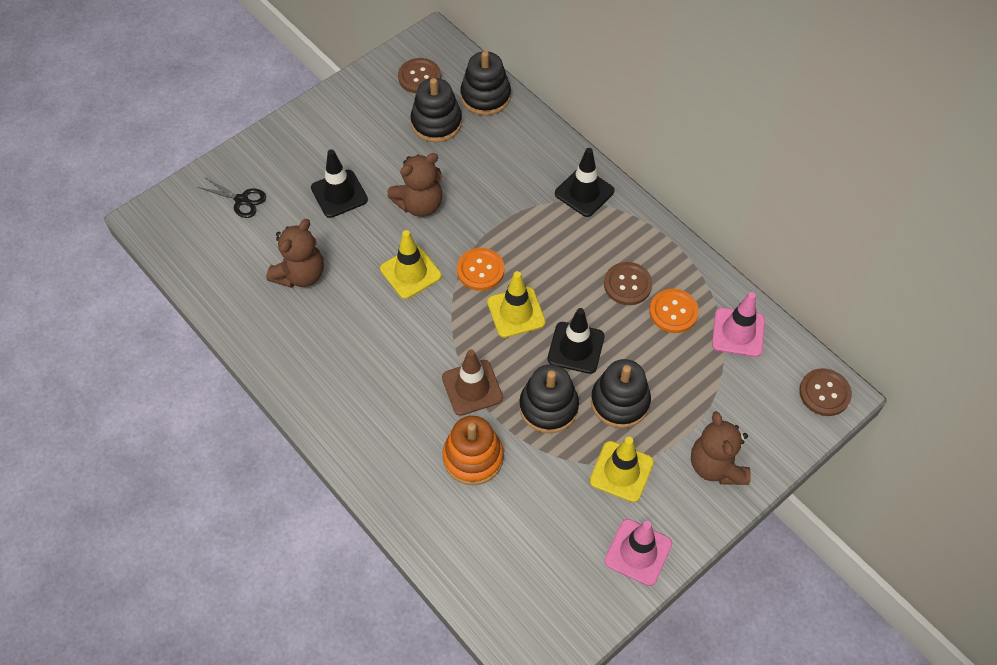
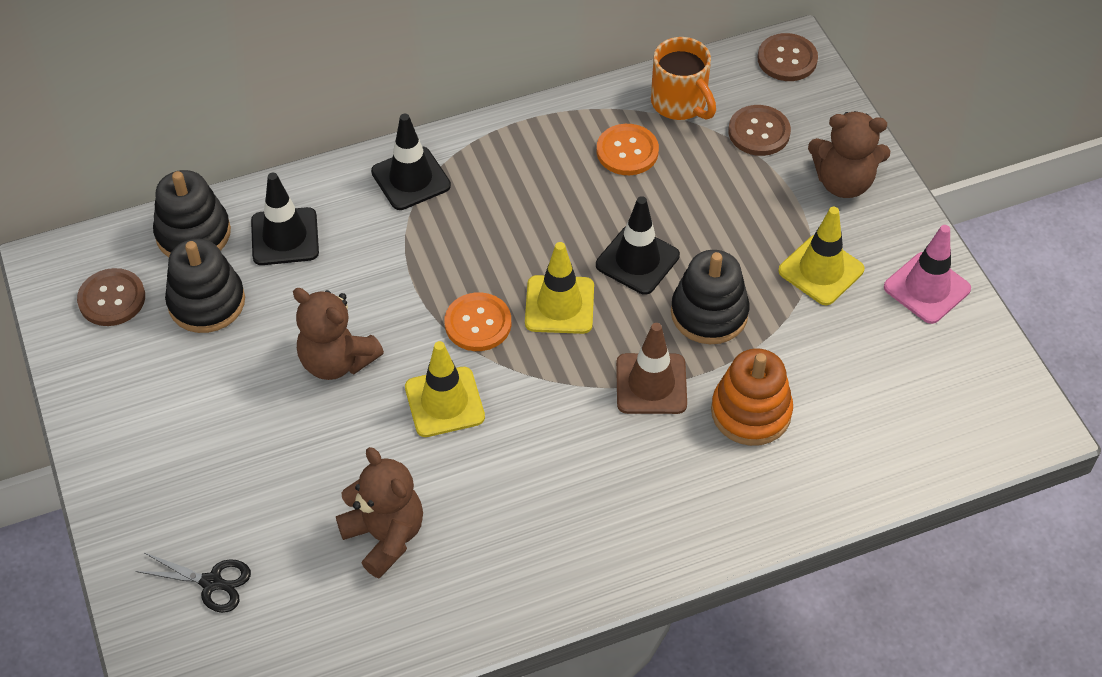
camera: 70 degrees left, 5 degrees down
black scissors [198,178,266,218] -> black scissors turned 60 degrees clockwise [135,553,251,613]
black traffic cone [311,149,368,218] -> black traffic cone moved to [251,173,319,265]
brown teddy bear [387,153,442,217] -> brown teddy bear turned 135 degrees clockwise [293,288,384,380]
black stacking toy [591,359,651,428] -> none
brown button [604,262,652,305] -> brown button moved to [728,105,791,156]
pink traffic cone [712,292,765,357] -> orange mug [651,37,716,120]

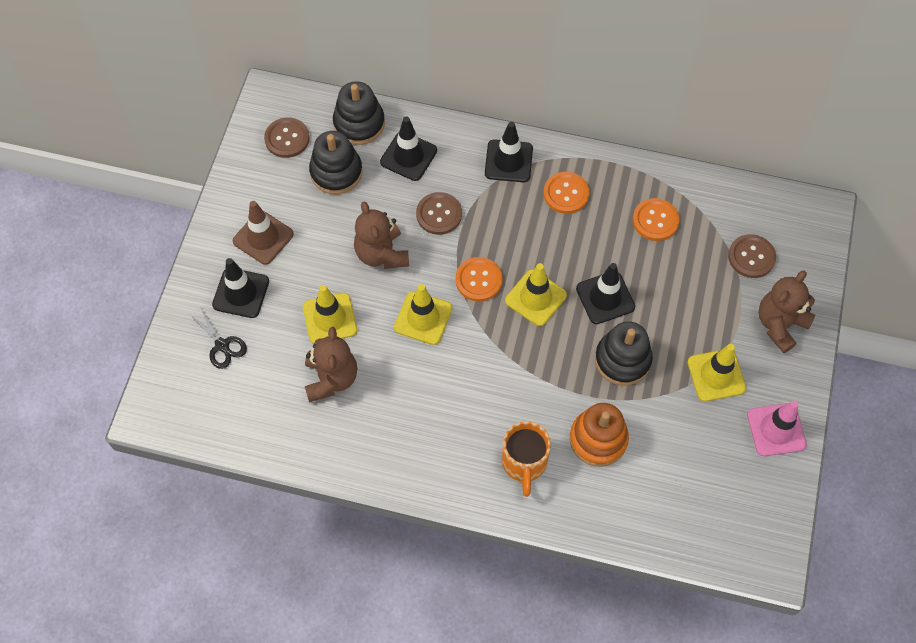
camera: 35 degrees right, 10 degrees up
brown traffic cone [616,323,687,414] -> brown traffic cone moved to [233,201,294,265]
orange mug [651,37,716,120] -> orange mug moved to [501,421,551,497]
brown button [758,33,818,81] -> brown button moved to [416,192,462,235]
brown teddy bear [808,111,890,198] -> brown teddy bear turned 90 degrees clockwise [758,271,815,353]
none -> black traffic cone [212,258,269,318]
none -> yellow traffic cone [303,285,357,344]
none -> orange button [543,172,589,214]

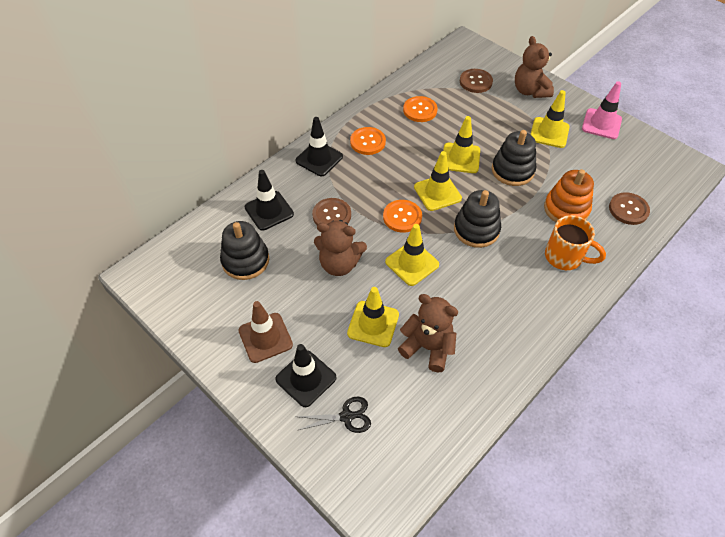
camera: 60 degrees left, 10 degrees down
brown button [264,117,310,158] -> brown button moved to [609,192,650,225]
black stacking toy [333,81,385,145] -> black stacking toy moved to [454,190,501,248]
black traffic cone [576,263,635,324] -> yellow traffic cone [443,116,480,173]

